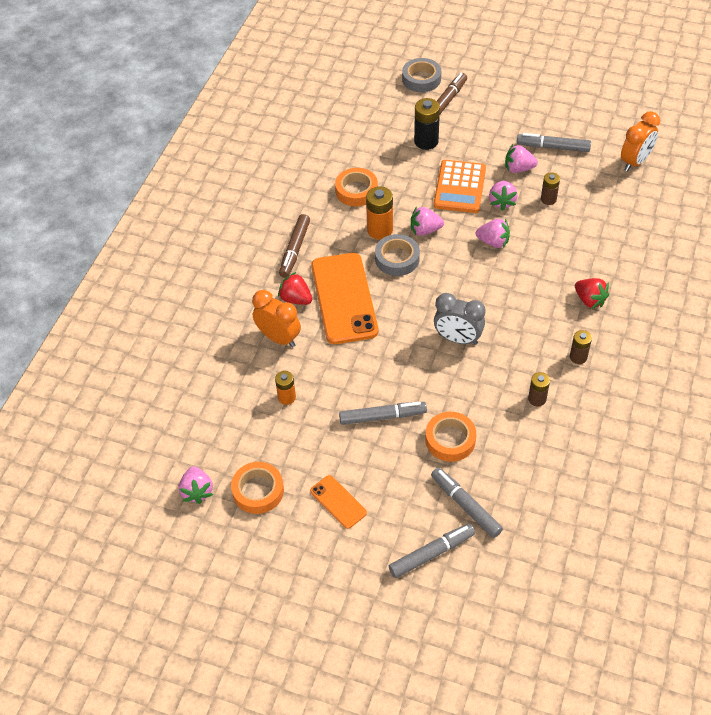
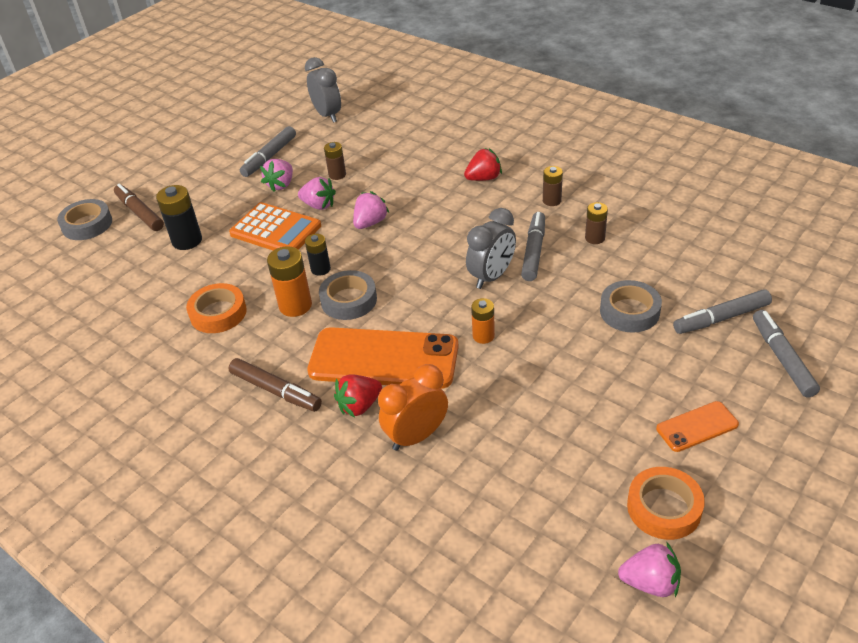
camera: 70 degrees left, 10 degrees down
orange battery [275,371,296,405] -> orange battery moved to [471,298,495,344]
grey marker [339,402,427,425] -> grey marker moved to [521,212,545,281]
pink strawberry [411,206,444,236] -> black battery [305,234,331,276]
orange tape [425,412,476,462] -> grey tape [600,280,662,333]
orange clock [621,111,660,171] -> grey clock [305,57,341,123]

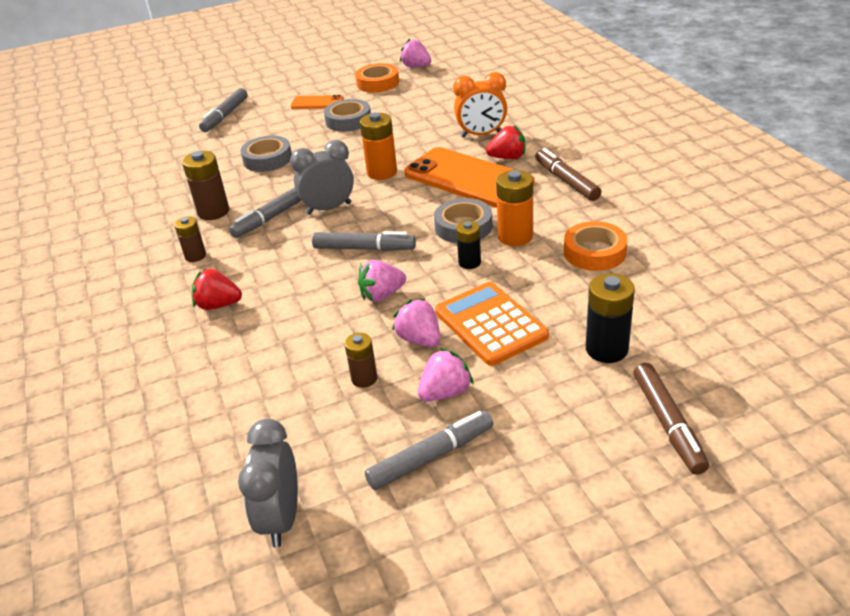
camera: 150 degrees left, 5 degrees down
grey tape [57,199,112,240] -> grey tape moved to [324,99,371,132]
orange battery [471,298,495,344] -> orange battery [360,112,397,180], size x1.60
brown battery [585,202,608,244] -> brown battery [182,151,229,220], size x1.60
grey marker [673,289,772,334] -> grey marker moved to [312,231,416,251]

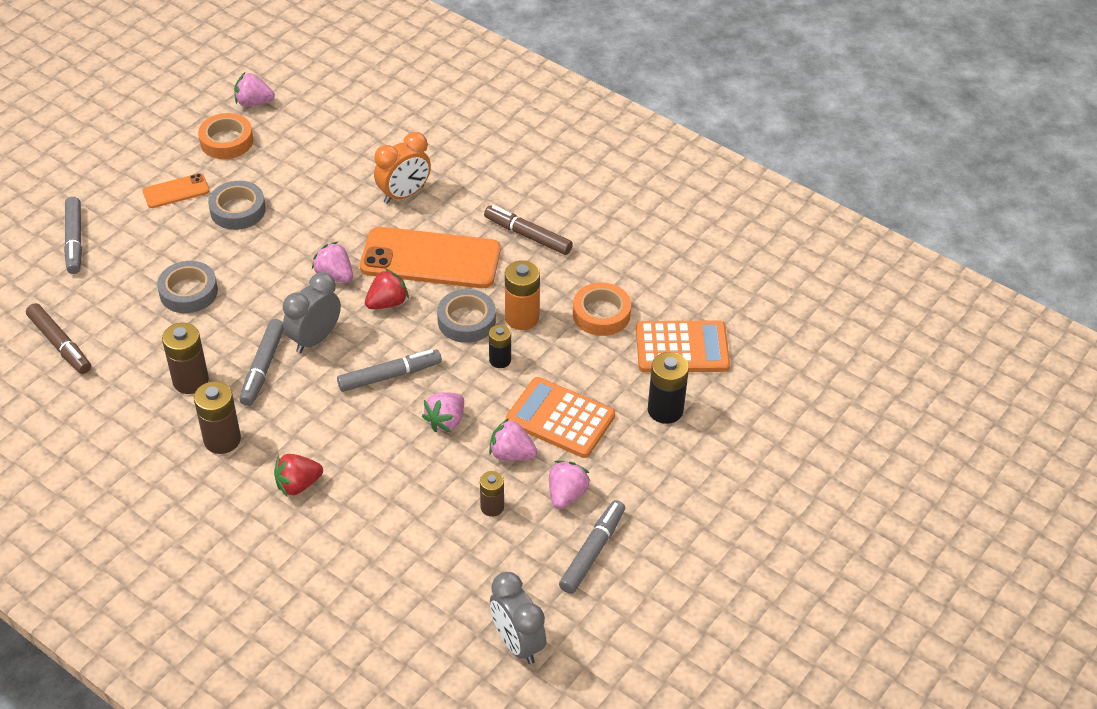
camera: 35 degrees left, 10 degrees up
brown battery [174,216,206,262] -> brown battery [194,381,241,454], size x1.60
orange battery [360,112,397,180] -> pink strawberry [312,242,353,283]
red strawberry [486,125,525,159] -> red strawberry moved to [365,268,409,309]
brown marker [634,363,709,475] -> brown marker moved to [26,303,91,374]
none -> orange calculator [636,320,730,373]

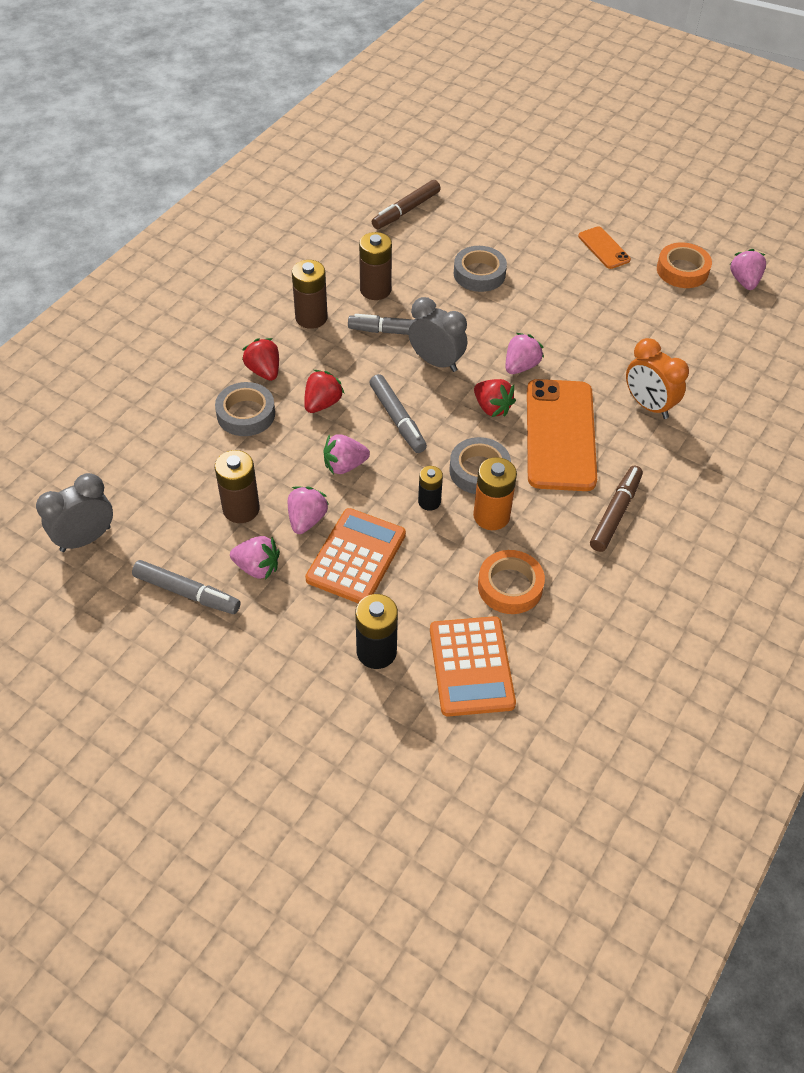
camera: 85 degrees right, 5 degrees up
grey marker [64,197,82,274] -> none
grey tape [208,181,266,230] -> grey tape moved to [215,382,275,436]
pink strawberry [422,392,464,432] -> pink strawberry turned 45 degrees counterclockwise [323,434,370,475]
brown battery [480,471,504,517] -> brown battery [215,450,260,523], size x1.60
none -> red strawberry [304,370,345,413]

